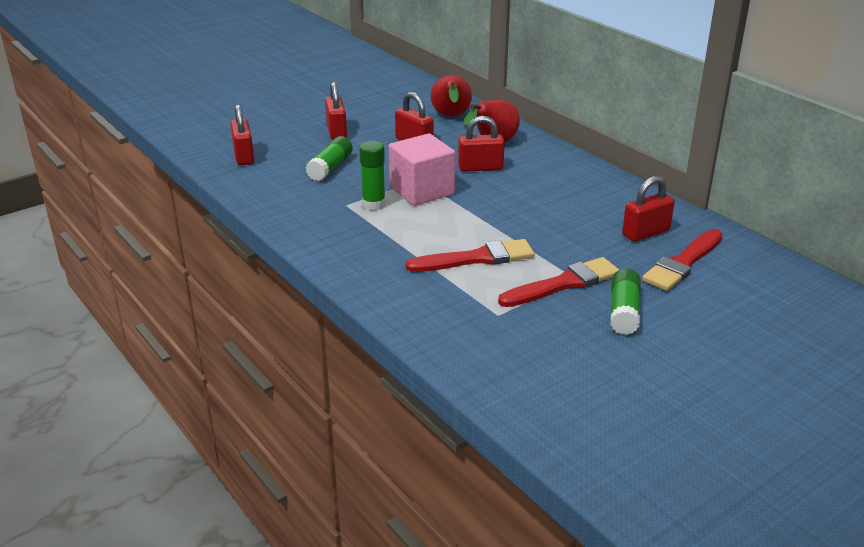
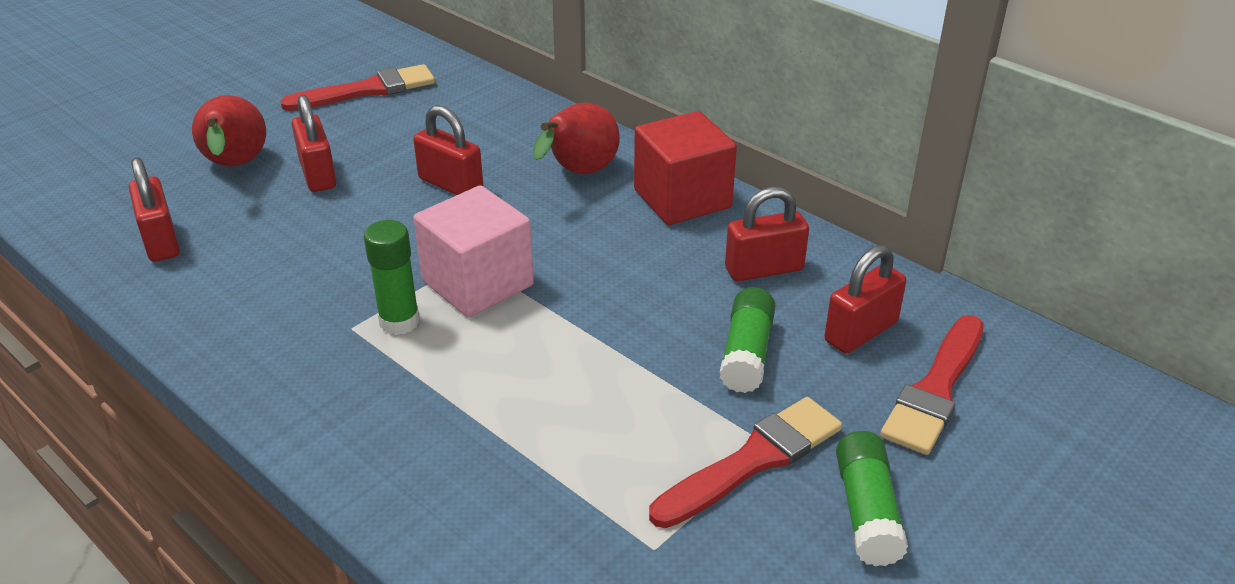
camera: 10 degrees left, 5 degrees up
green glue stick [306,136,353,181] -> green glue stick moved to [720,287,776,393]
red brush [406,239,534,272] -> red brush moved to [280,64,435,111]
red pear [431,75,472,116] -> red pear moved to [192,95,266,166]
red padlock [458,116,505,172] -> red padlock moved to [725,187,809,281]
none -> red cube [634,111,737,225]

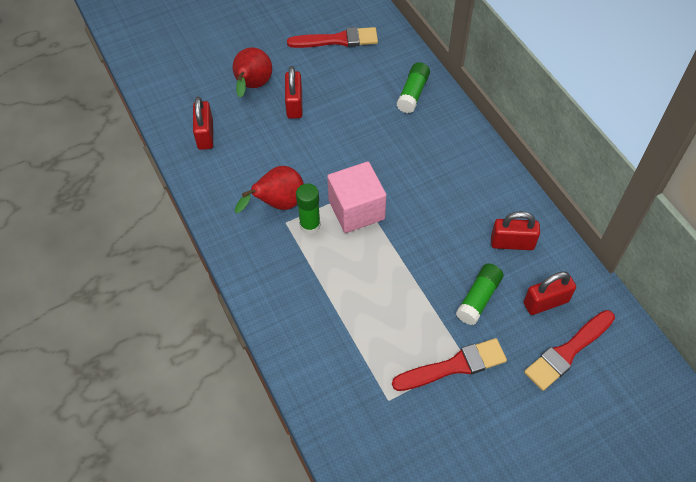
camera: 20 degrees right, 20 degrees up
red padlock [413,105,483,195] -> none
red pear [533,103,620,174] -> red pear moved to [235,166,304,213]
red cube [634,111,737,225] -> none
green glue stick [836,431,908,567] -> green glue stick moved to [397,62,430,113]

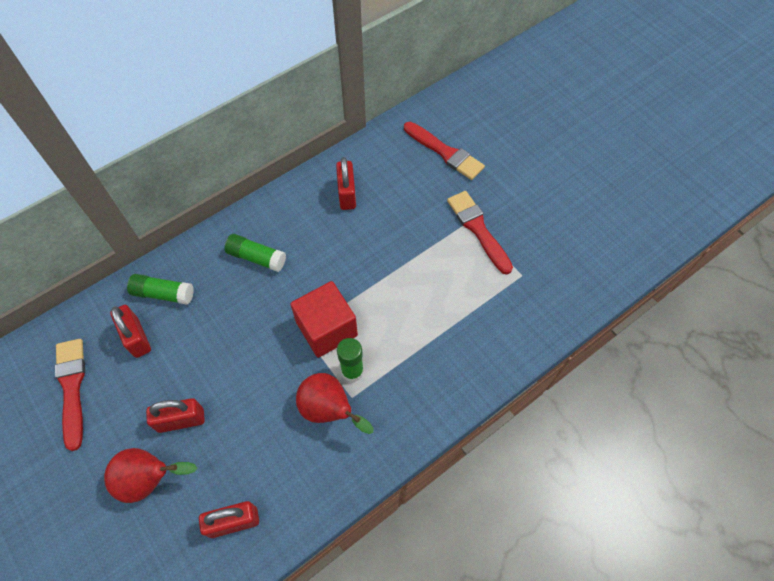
camera: 100 degrees left, 5 degrees up
pink cube [327,162,386,233] -> red cube [290,281,358,358]
green glue stick [456,263,504,325] -> green glue stick moved to [224,234,286,272]
red padlock [524,272,576,315] -> red padlock moved to [110,305,151,358]

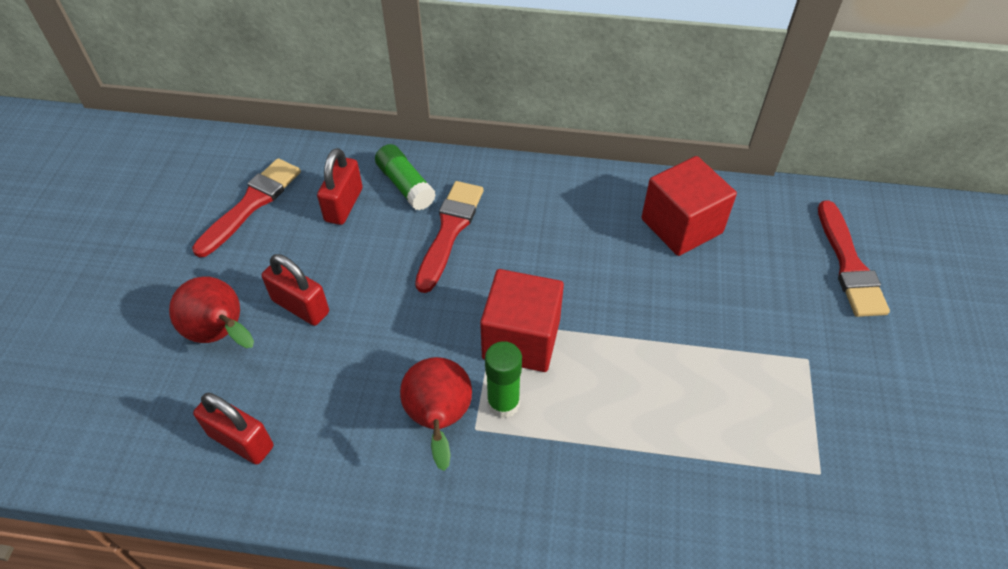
camera: 45 degrees right, 10 degrees down
green glue stick [224,234,286,272] -> none
red padlock [336,157,356,210] -> red cube [641,156,737,256]
red brush [447,191,513,274] -> red brush moved to [415,181,484,293]

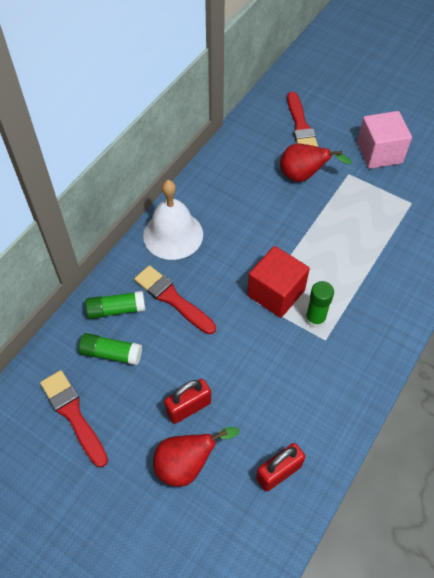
camera: 65 degrees left, 5 degrees up
red padlock [317,148,362,225] -> green glue stick [79,333,142,365]
red pear [400,357,472,471] -> red pear moved to [280,143,352,182]
red cube [641,156,737,256] -> none
red brush [818,200,890,317] -> red brush turned 60 degrees clockwise [287,92,318,147]
none -> white bell [143,180,203,260]
none -> pink cube [357,111,412,169]

